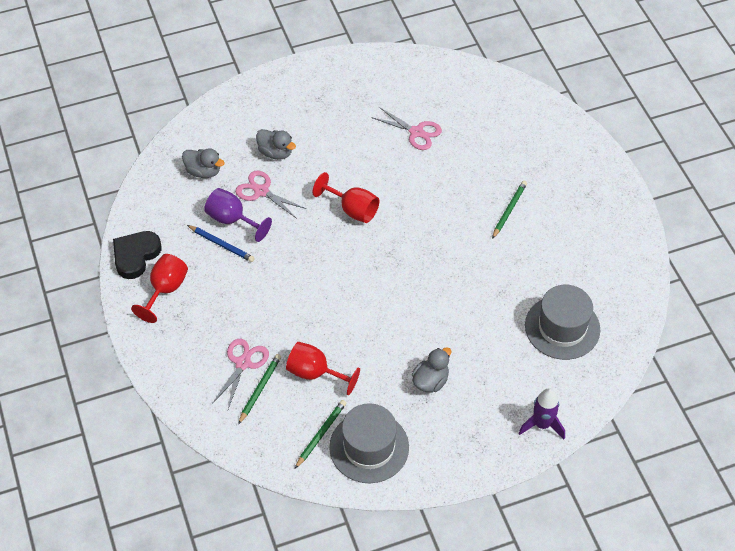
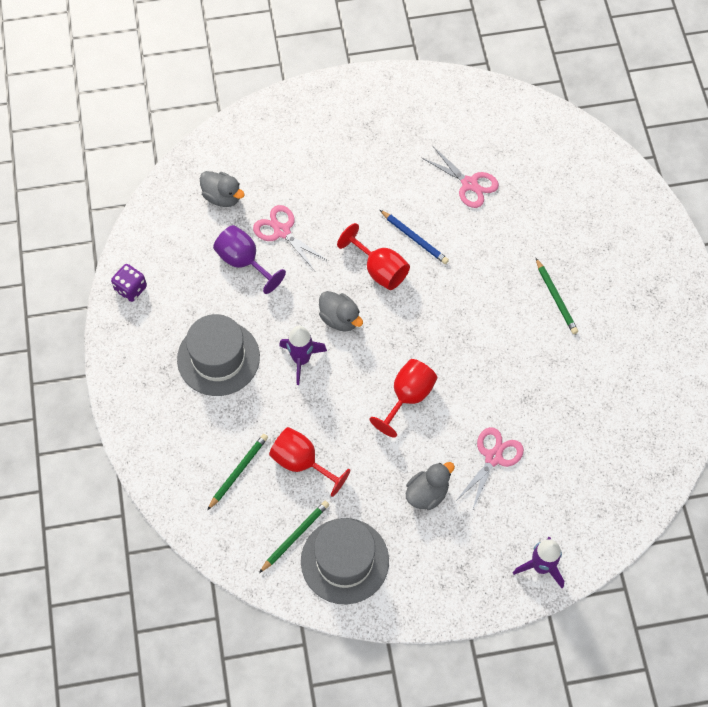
camera: 10 degrees right, 10 degrees up
black heart [113,231,161,279] -> purple dice [111,264,147,302]
red goblet [131,254,188,323] -> red goblet moved to [370,359,437,438]
blue pencil [187,225,255,262] -> blue pencil moved to [380,210,449,264]
pink scissors [212,339,269,409] -> pink scissors moved to [455,427,524,511]
grey duck [256,129,296,160] -> grey duck moved to [319,291,363,332]
green pencil [492,181,527,239] -> green pencil turned 120 degrees clockwise [536,258,578,334]
grey hat [525,285,600,360] -> grey hat moved to [177,314,260,396]
none -> purple rocket [279,326,327,385]

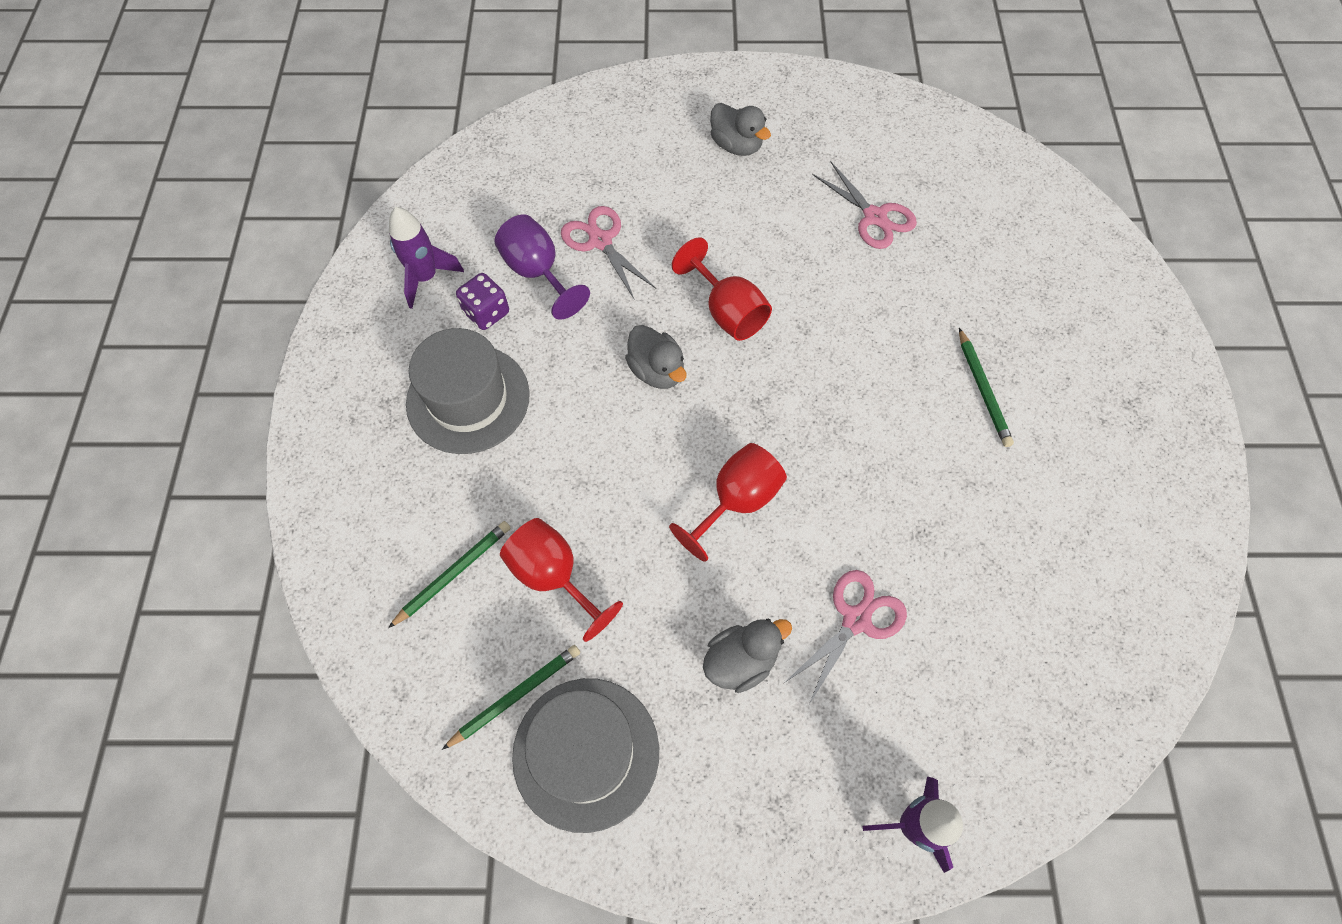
camera: 10 degrees right, 0 degrees up
purple dice [111,264,147,302] -> purple dice moved to [456,273,509,330]
grey duck [200,171,245,207] -> grey duck moved to [710,103,771,156]
purple rocket [279,326,327,385] -> purple rocket moved to [389,207,464,309]
blue pencil [380,210,449,264] -> none

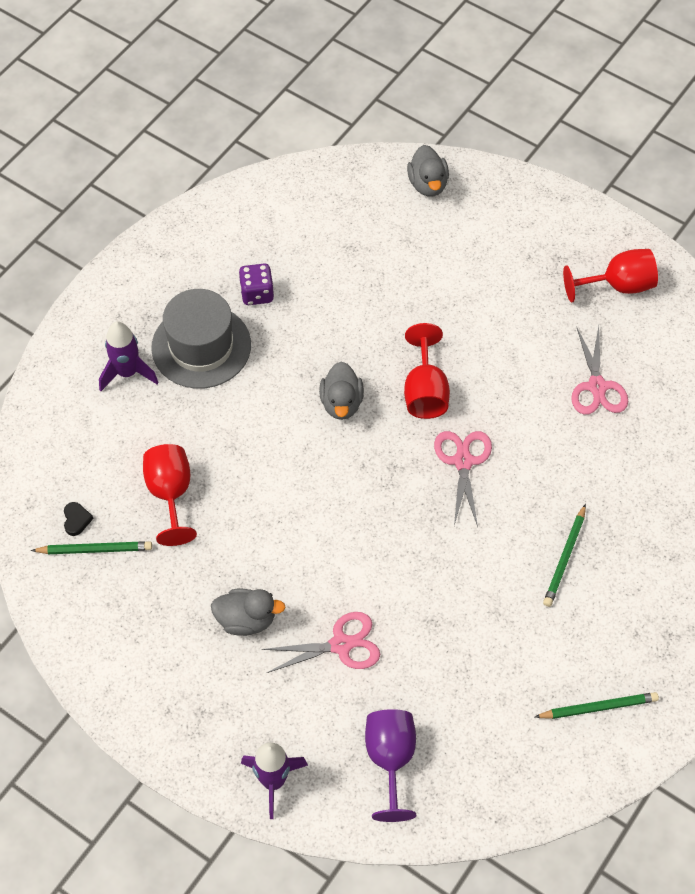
camera: 35 degrees right, 5 degrees down
green pencil [388,521,510,628] -> green pencil moved to [535,692,659,719]
purple rocket [389,207,464,309] -> purple rocket moved to [99,321,159,391]
purple goblet [495,214,590,320] -> purple goblet moved to [365,709,416,822]
grey hat [512,678,659,833] -> none
pink scissors [561,206,656,300] -> pink scissors moved to [434,431,492,527]
red goblet [669,443,787,562] -> red goblet moved to [563,249,658,302]
grey duck [710,103,771,156] -> grey duck moved to [407,145,449,197]
none -> black heart [64,502,94,536]

